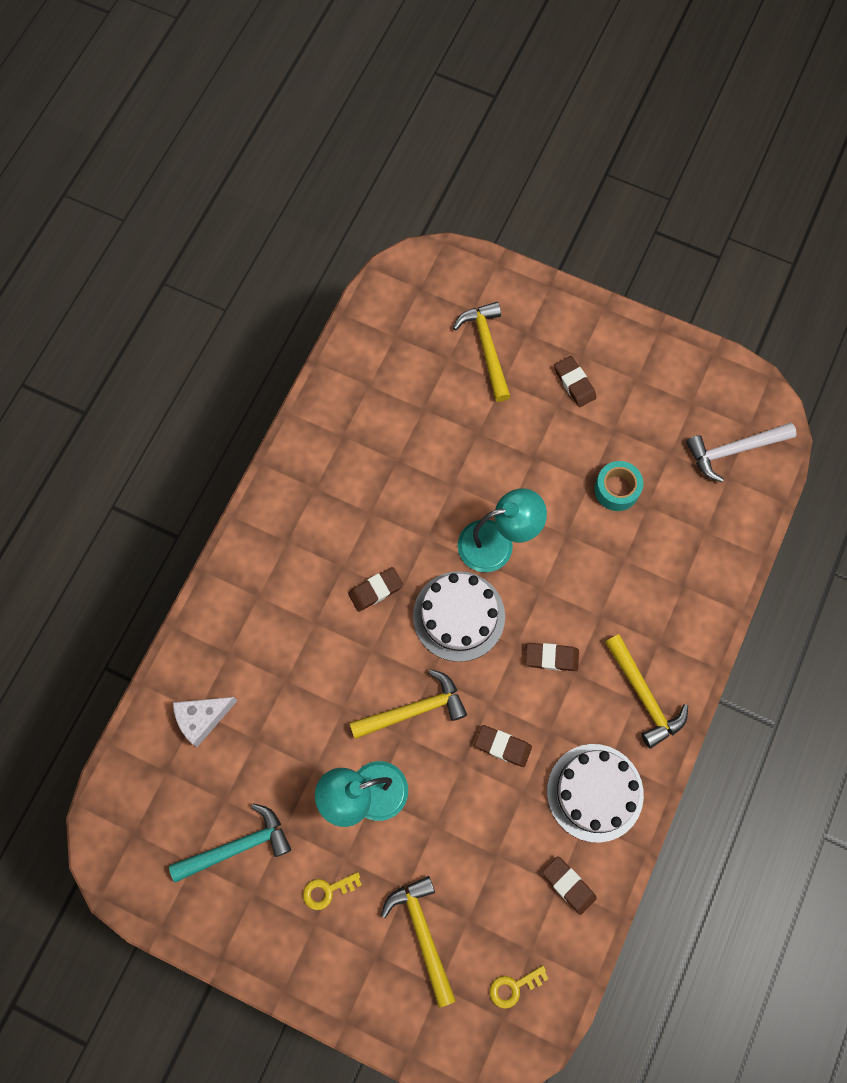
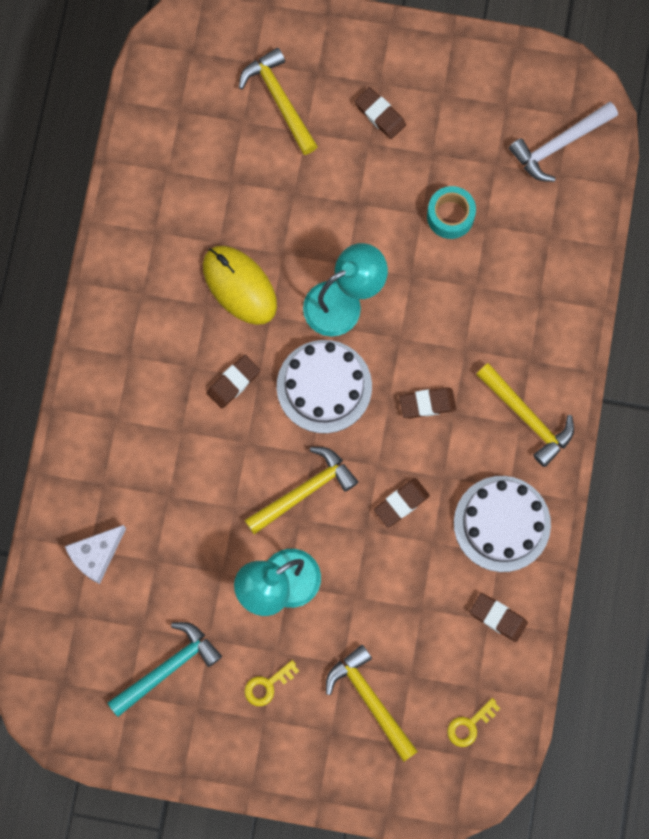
camera: 15 degrees left, 5 degrees up
brown eraser [474,725,532,767] -> brown eraser turned 45 degrees counterclockwise [374,478,430,528]
none -> yellow mouse [203,246,277,325]

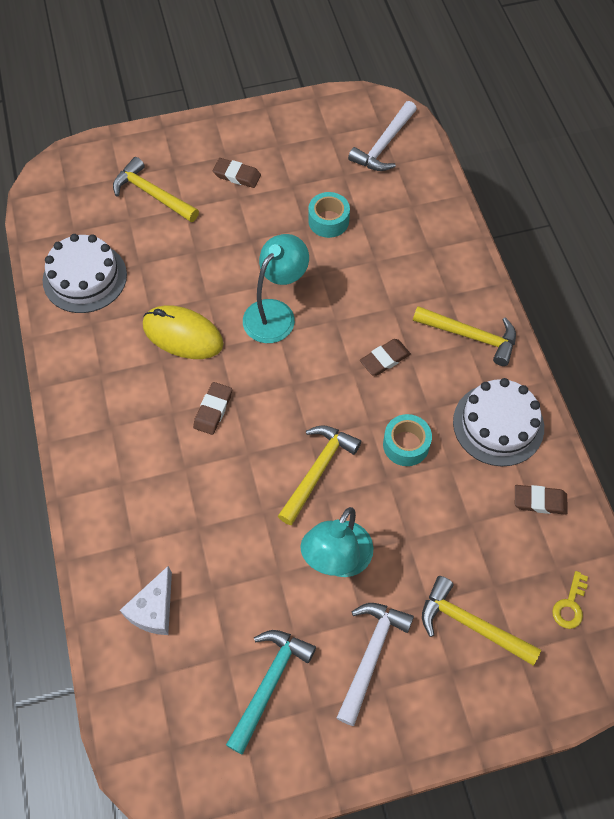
camera: 25 degrees left, 15 degrees down
yellow key [244,660,299,706] -> white hammer [337,603,414,726]
white cake [277,340,372,434] -> white cake moved to [43,234,127,313]
brown eraser [374,478,430,528] -> turquoise tape [383,414,432,466]

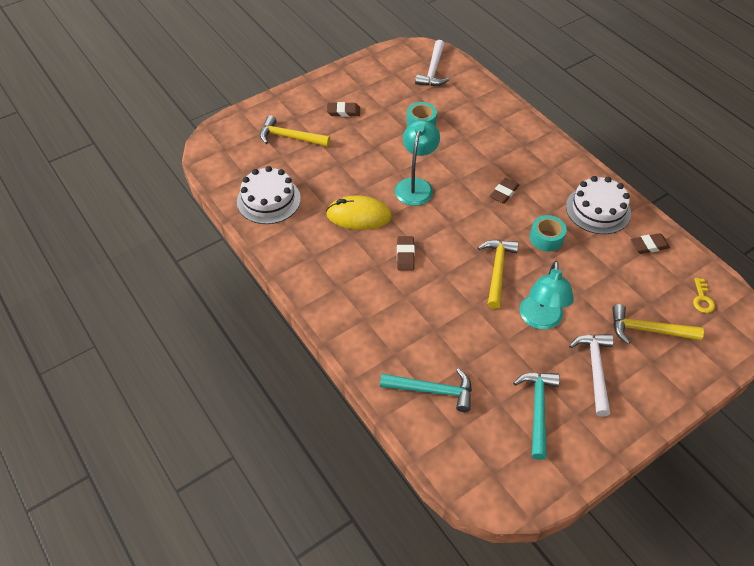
camera: 20 degrees left, 10 degrees down
white cheese [120,566,172,635] -> turquoise hammer [380,368,472,412]
yellow hammer [413,306,516,366] -> none

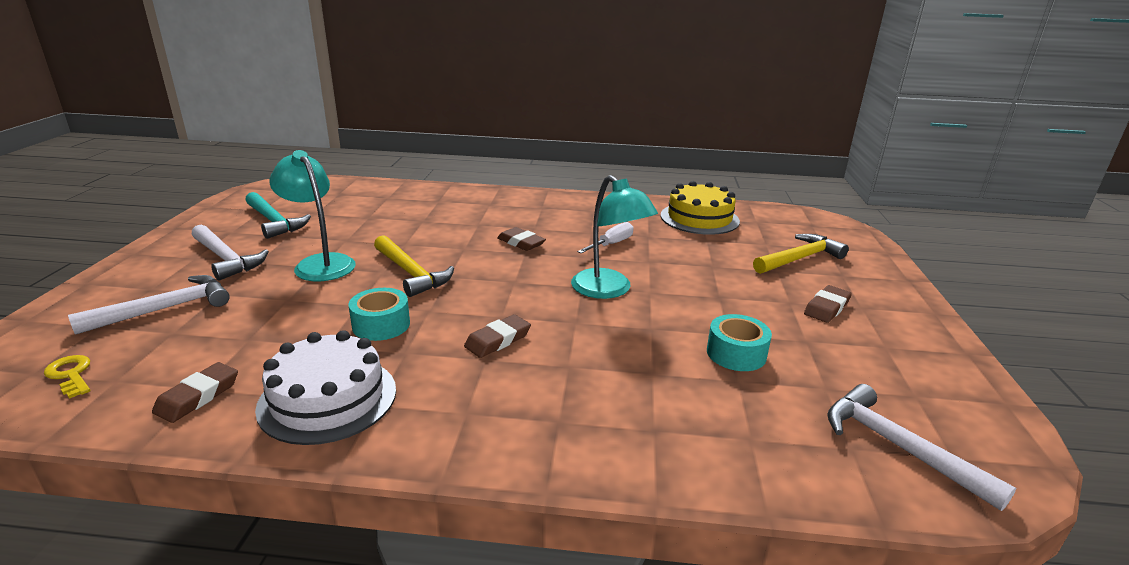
camera: 130 degrees right, 25 degrees down
white cake [237,166,301,224] -> yellow cake [661,181,740,235]
yellow mouse [326,195,392,230] -> white screwdriver [577,222,633,254]
turquoise hammer [380,368,472,412] -> none
brown eraser [490,178,519,204] -> brown eraser turned 60 degrees clockwise [464,314,531,358]
yellow hammer [612,304,704,344] -> white hammer [68,275,230,335]

